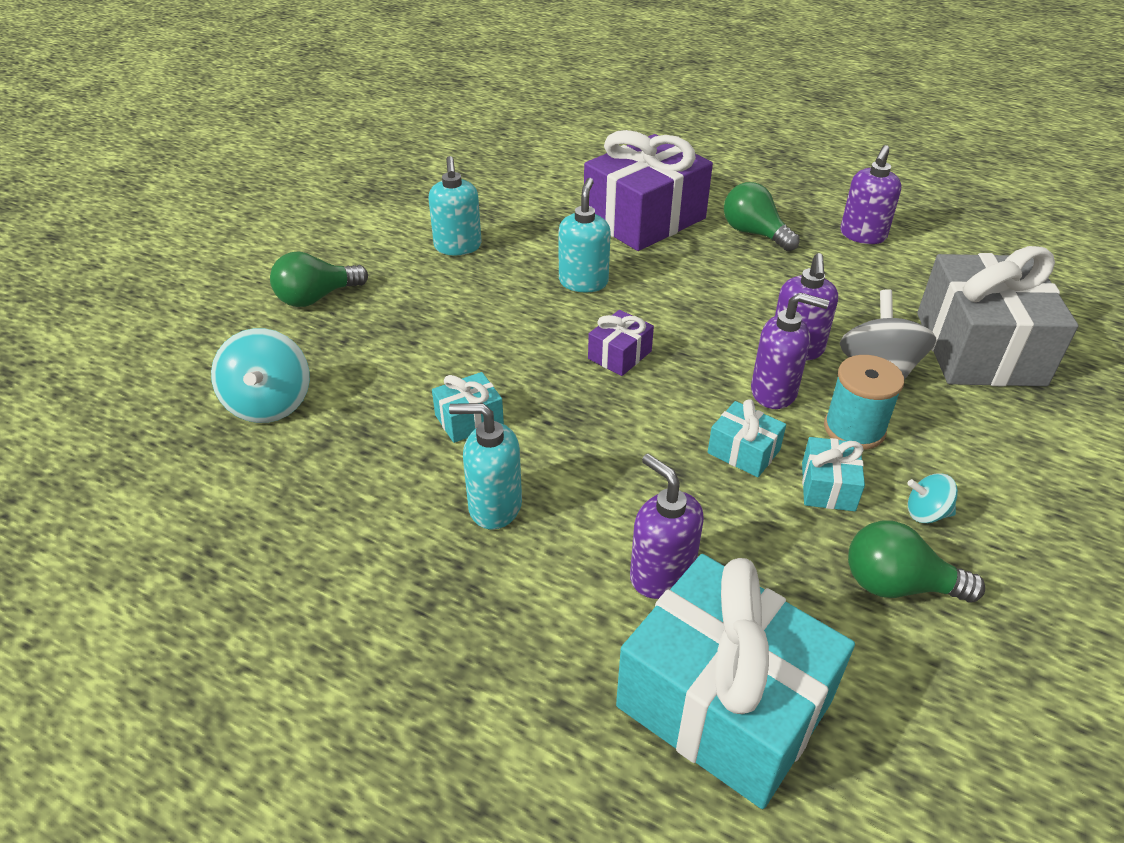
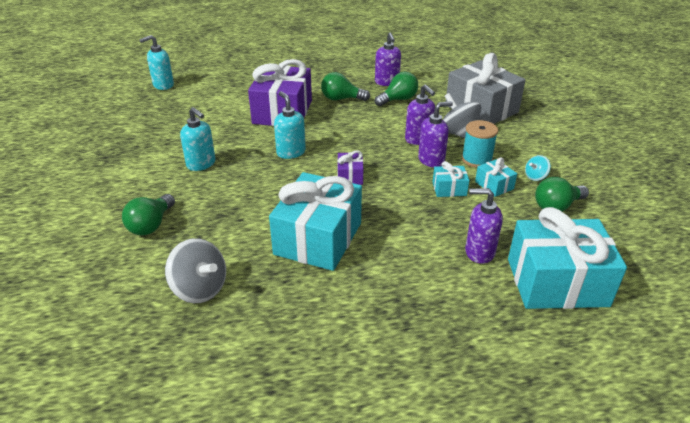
camera: 40 degrees left, 5 degrees down
turquoise spinning top [211,328,310,423] -> grey spinning top [165,238,226,303]
turquoise gift [432,372,504,443] -> turquoise gift [269,172,362,271], size x2.28
turquoise soap dispenser [449,403,522,529] -> turquoise soap dispenser moved to [139,35,174,90]
none -> green light bulb [375,71,418,106]

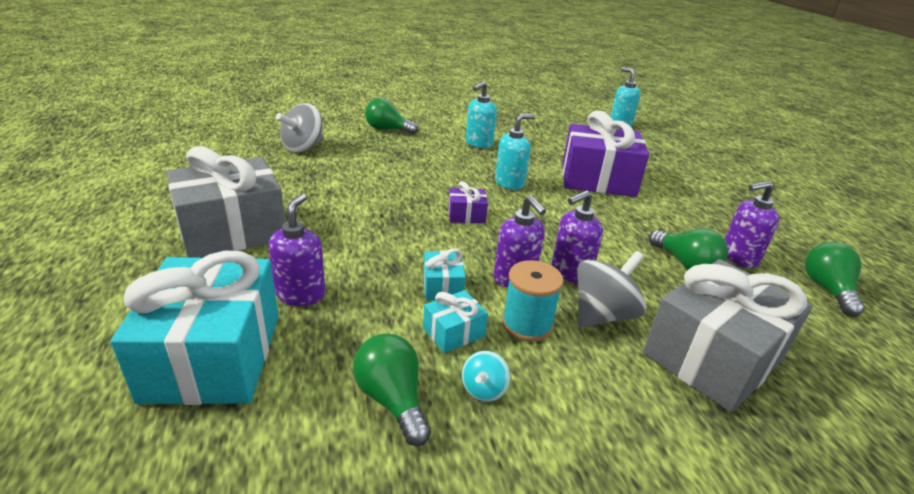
camera: 85 degrees right, 5 degrees down
turquoise gift [269,172,362,271] -> none
green light bulb [321,72,370,101] -> green light bulb moved to [805,242,865,317]
turquoise spinning top [525,155,551,181] -> turquoise spinning top turned 120 degrees counterclockwise [462,351,510,402]
none -> grey gift [166,146,285,258]

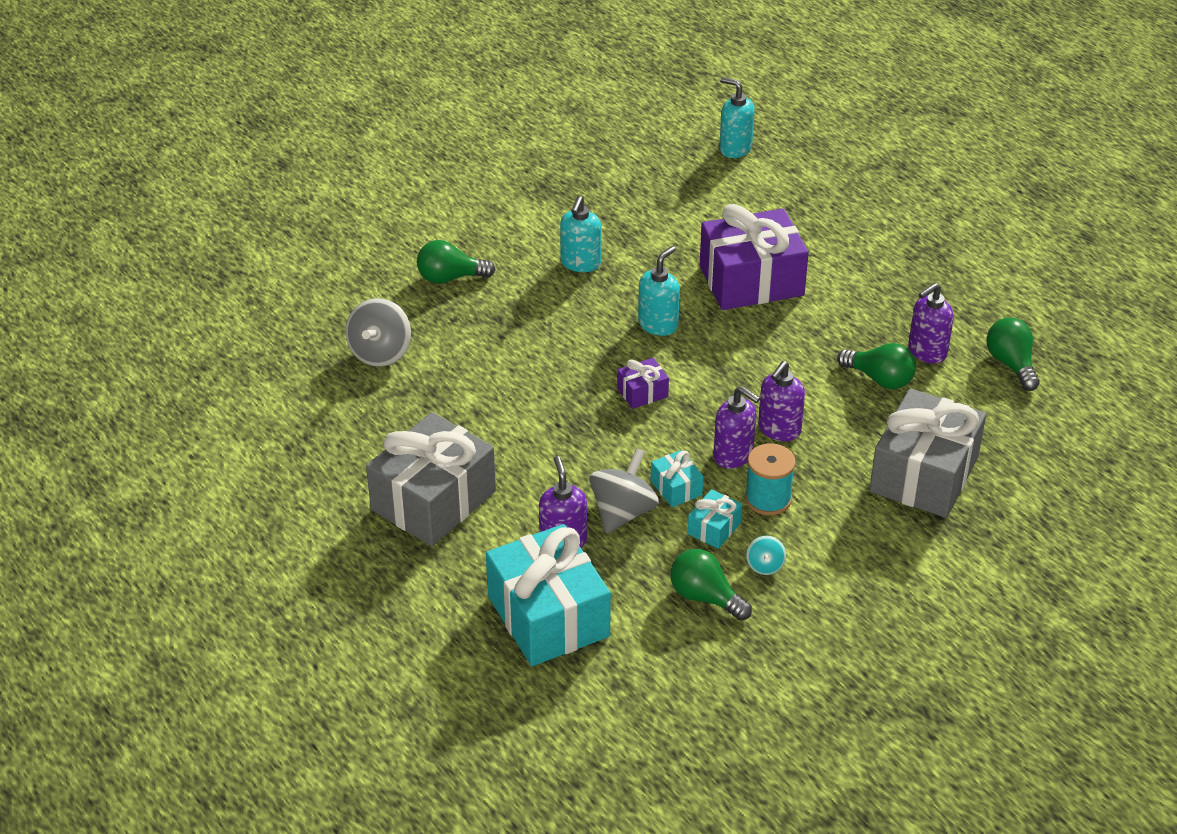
camera: 20 degrees left, 10 degrees up
grey spinning top [577,251,646,328] -> grey spinning top moved to [590,448,659,534]

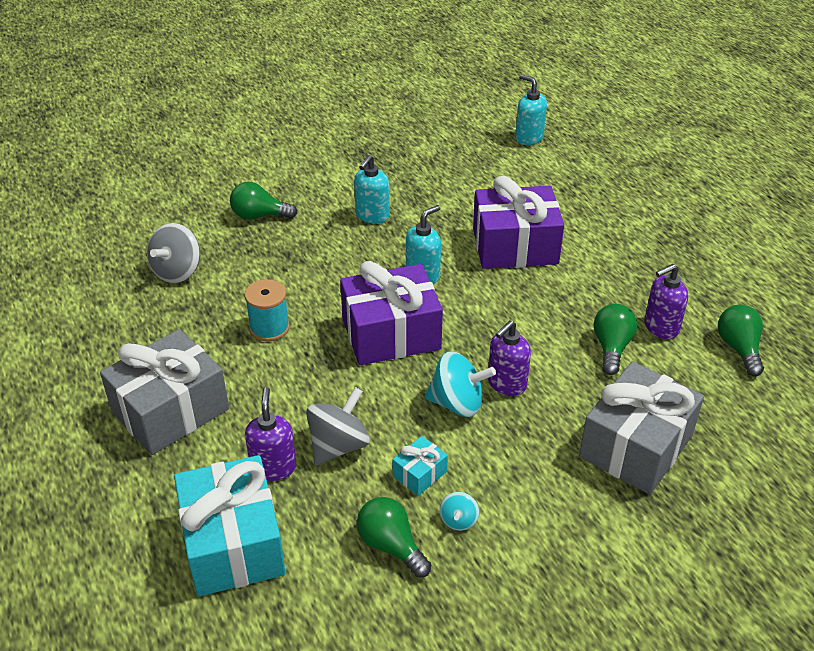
camera: 10 degrees right, 0 degrees up
purple gift [617,358,669,409] -> purple gift [340,261,443,365], size x2.28
turquoise gift [651,450,704,507] -> none
purple soap dispenser [713,386,760,469] -> turquoise spinning top [425,352,496,417]
turquoise spool [745,443,796,515] -> turquoise spool moved to [245,279,290,342]
green light bulb [837,343,916,389] -> green light bulb turned 120 degrees counterclockwise [594,304,637,375]

